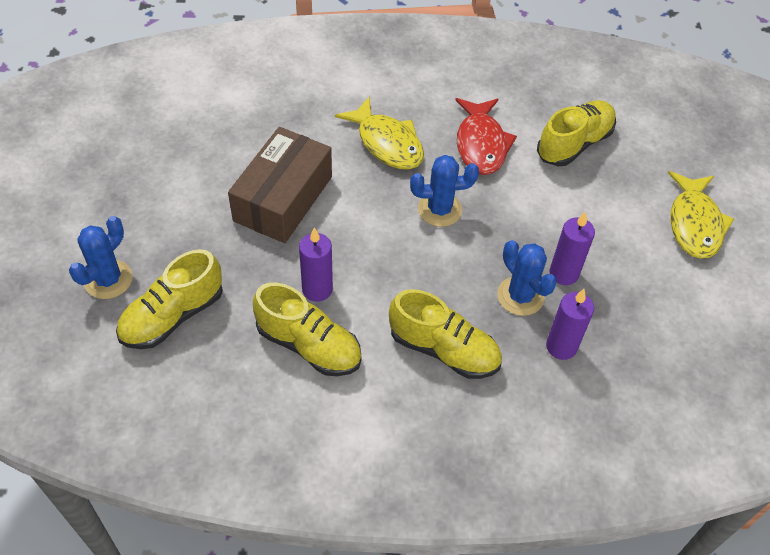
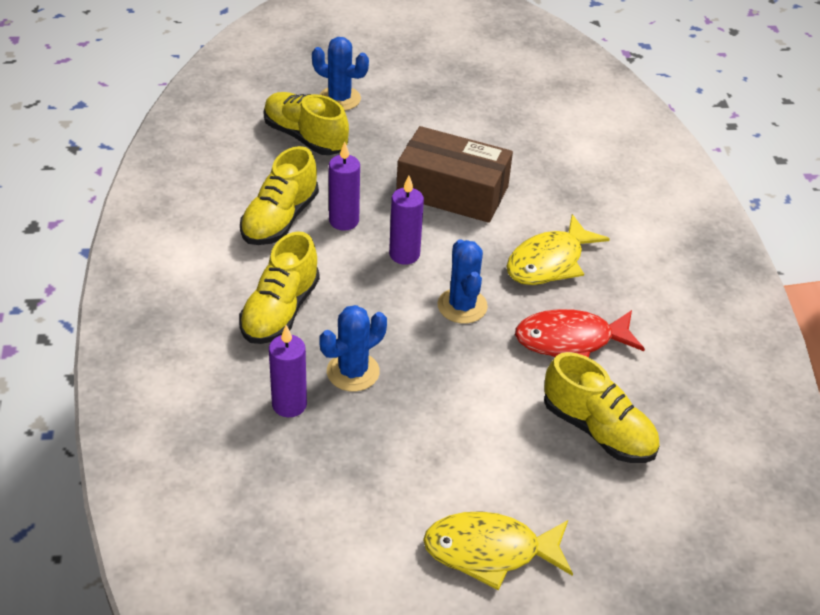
camera: 85 degrees right, 10 degrees down
purple candle [549,212,595,285] -> purple candle moved to [389,176,424,265]

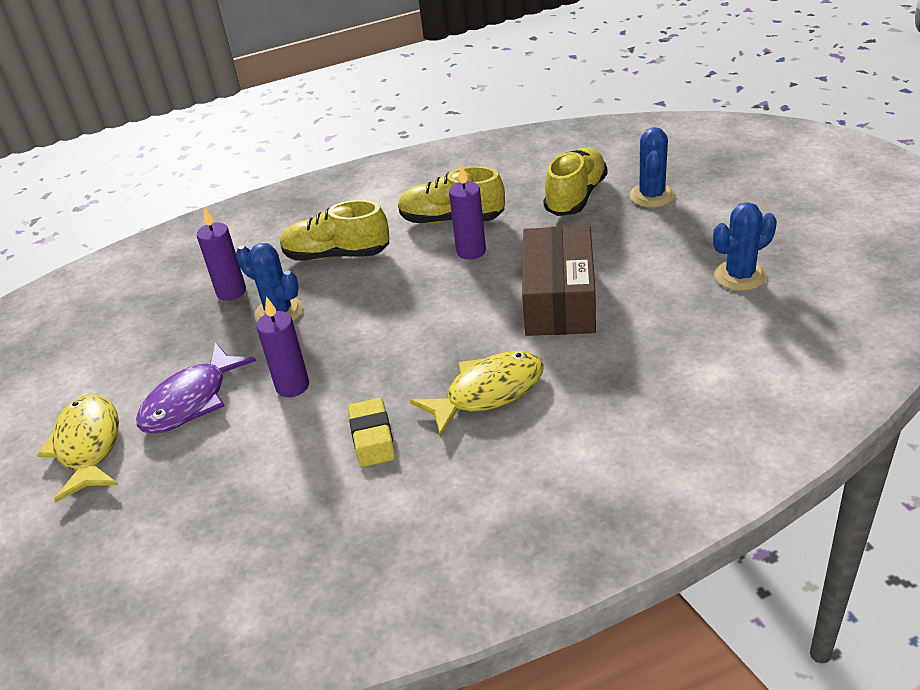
camera: 80 degrees right, 5 degrees down
purple candle [389,176,424,265] -> purple candle moved to [256,296,309,397]
blue cactus [438,239,488,323] -> blue cactus moved to [713,202,777,291]
yellow fish [507,214,610,285] -> yellow fish turned 120 degrees clockwise [410,351,544,438]
red fish [515,309,645,358] -> yellow eraser [348,398,395,467]
yellow shoe [544,352,660,463] -> none
none -> purple fish [136,343,256,434]

